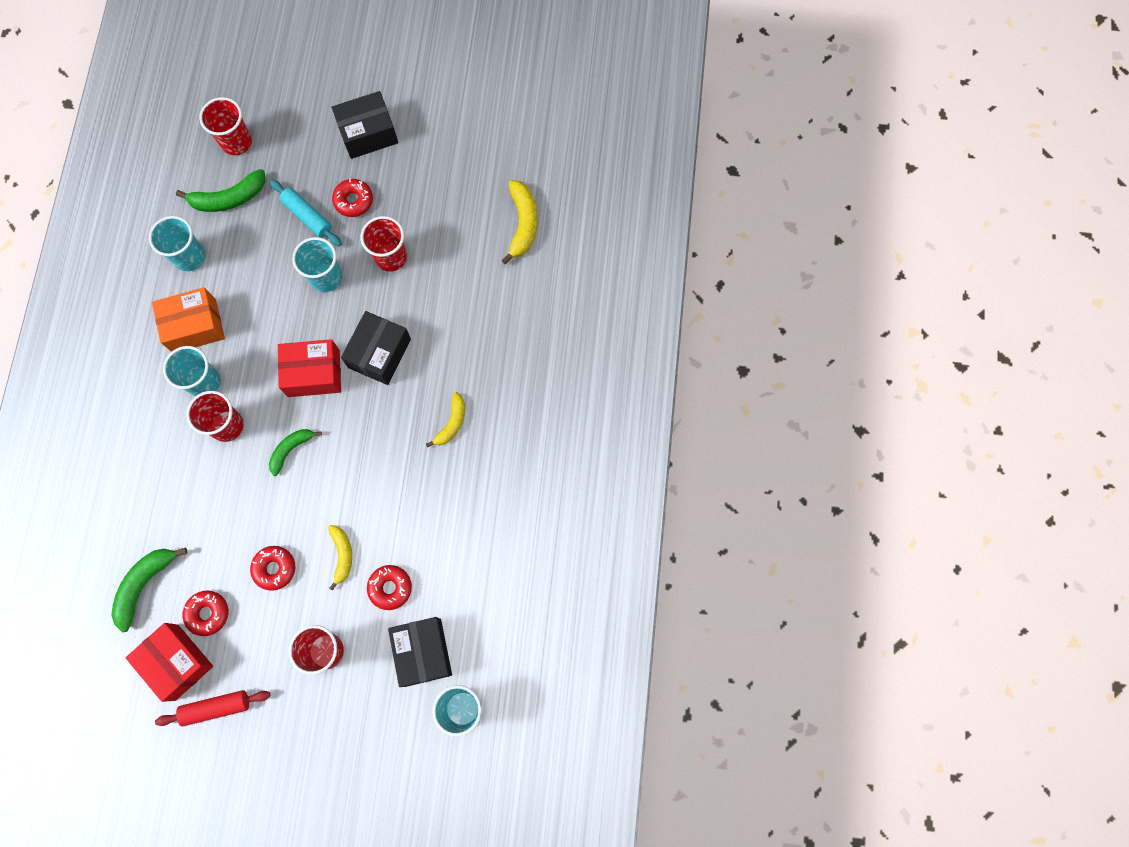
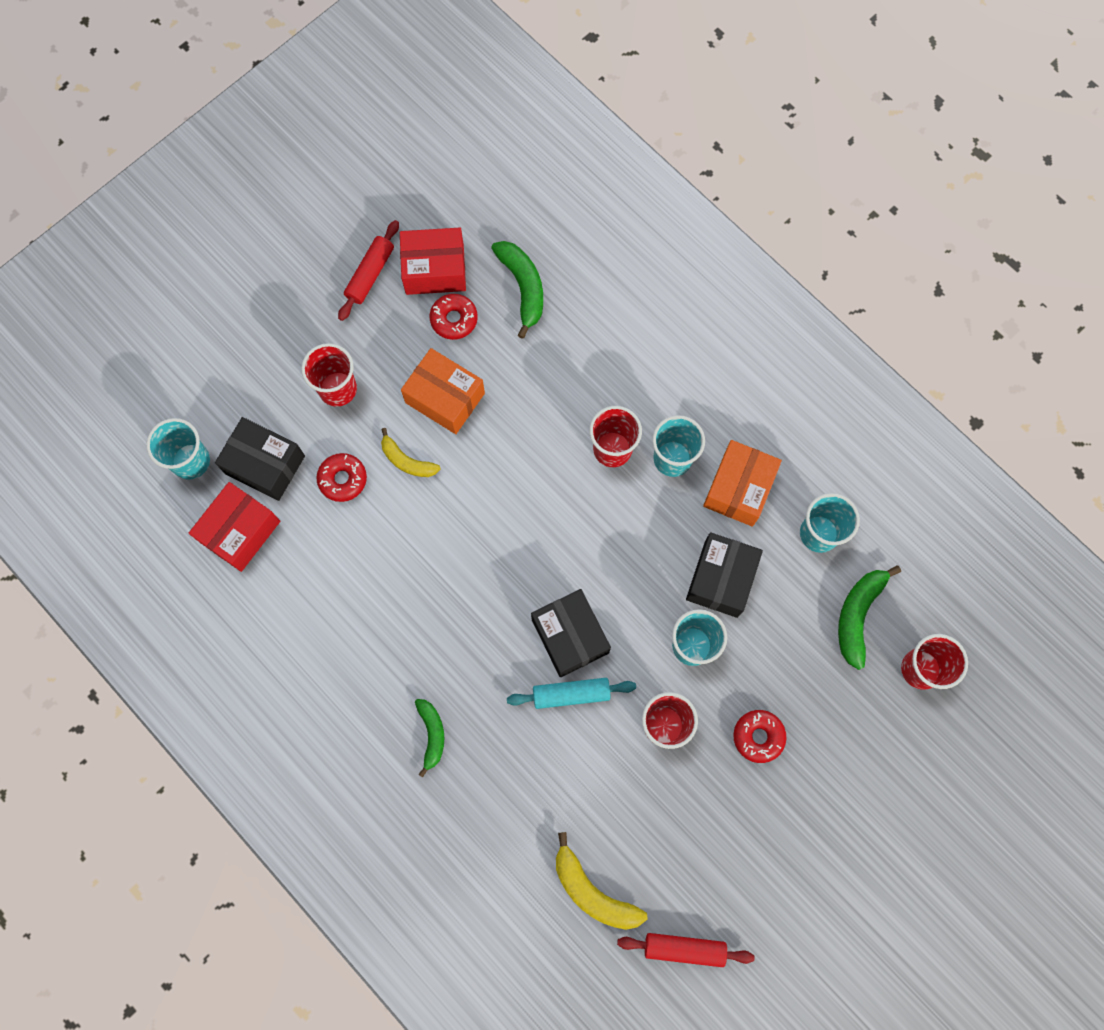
camera: 130 degrees right, 0 degrees up
red donut [250,546,295,591] -> orange box [401,348,485,434]
green banana [269,429,322,476] -> green banana moved to [415,699,444,778]
turquoise rolling pin [270,180,342,246] -> turquoise rolling pin moved to [507,678,636,709]
red box [278,339,341,397] -> red box moved to [189,482,280,572]
black box [332,91,398,159] -> black box moved to [686,532,763,618]
yellow banana [426,392,465,447] -> none
none -> red rolling pin [617,933,754,967]

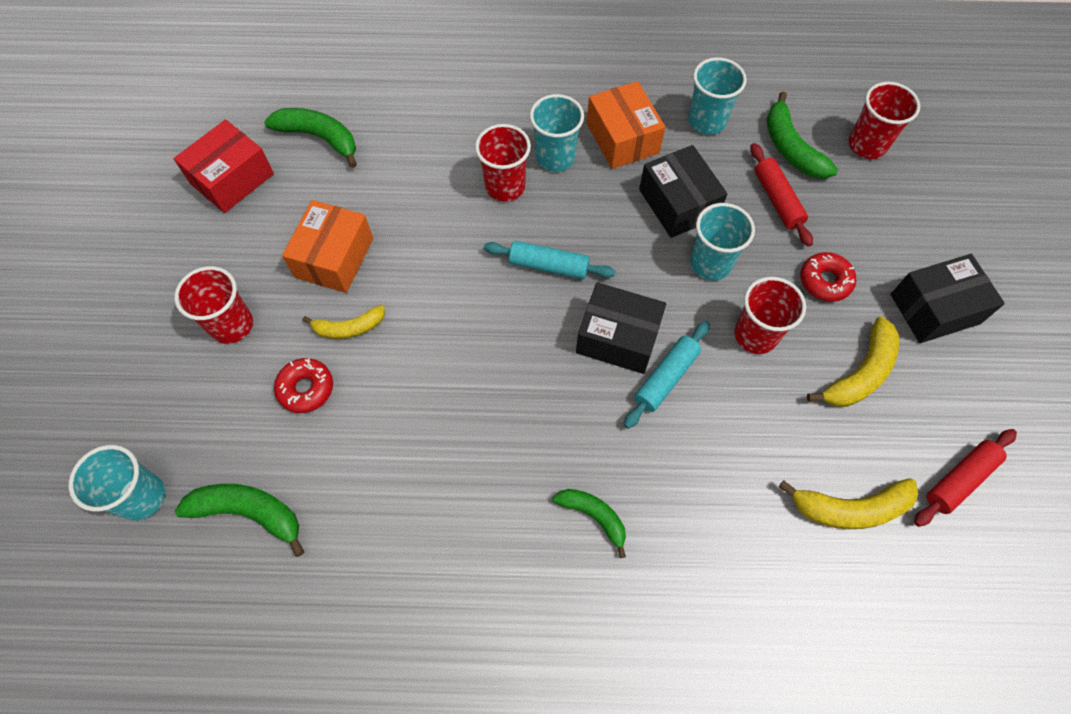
camera: 45 degrees left, 10 degrees down
red box [189,482,280,572] -> green banana [175,484,305,557]
black box [215,417,305,501] -> black box moved to [891,254,1005,343]
red rolling pin [338,220,399,321] -> red rolling pin moved to [750,143,813,247]
orange box [401,348,485,434] -> orange box turned 60 degrees counterclockwise [282,200,373,293]
red donut [430,294,478,340] -> none
none -> turquoise rolling pin [484,241,615,279]
none -> yellow banana [807,316,899,407]

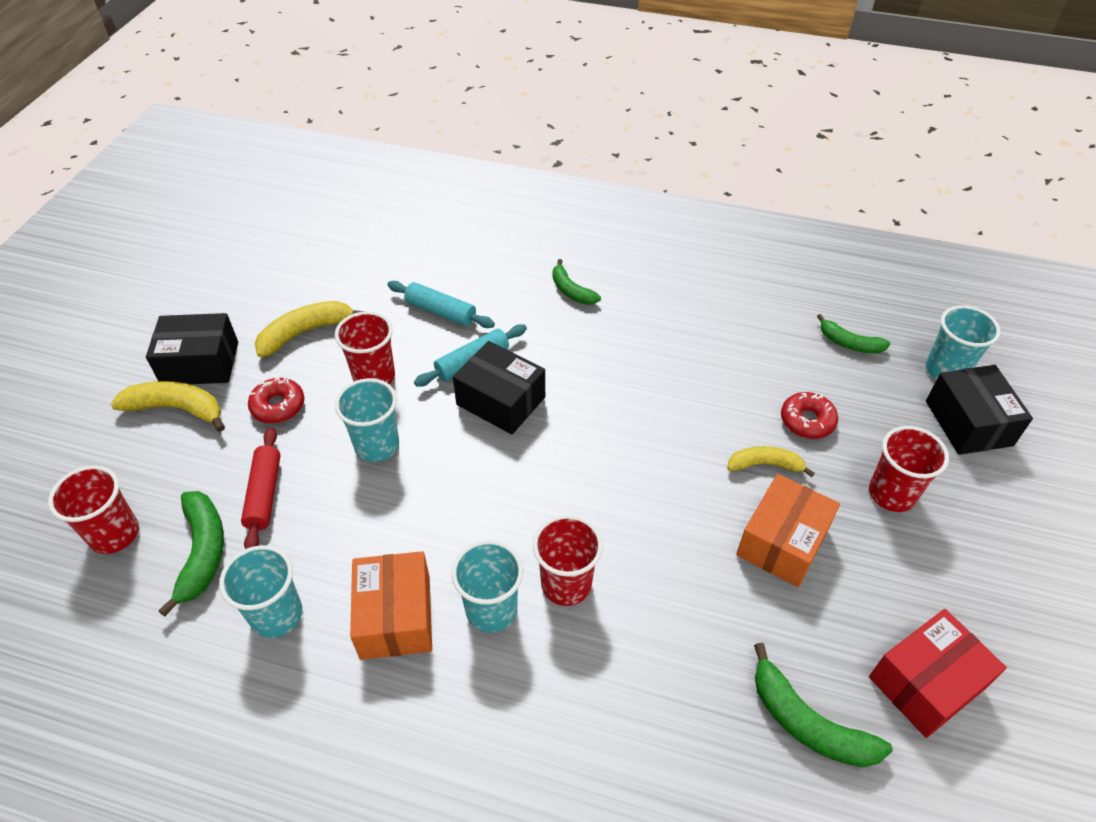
camera: 165 degrees left, 15 degrees down
green banana [175,484,305,557] -> green banana [817,314,890,353], size x0.66
turquoise rolling pin [484,241,615,279] -> turquoise rolling pin moved to [387,281,495,328]
black box [639,145,727,238] -> black box moved to [926,365,1033,455]
yellow banana [779,478,918,529] -> yellow banana moved to [111,381,225,432]
red rolling pin [914,429,1017,527] -> none

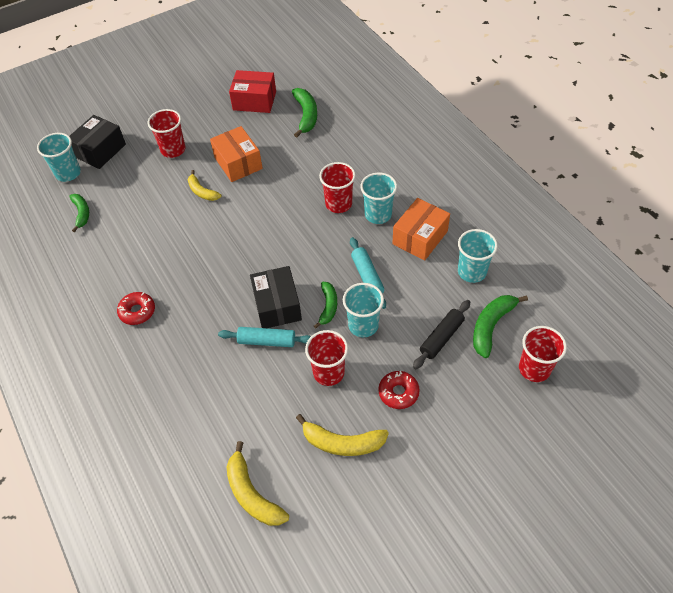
camera: 135 degrees left, 5 degrees up
yellow banana [111,381,225,432] -> yellow banana moved to [226,441,289,526]
black box [146,313,238,384] -> none
red rolling pin [241,427,281,549] -> black rolling pin [413,300,470,369]
turquoise rolling pin [387,281,495,328] -> turquoise rolling pin moved to [350,237,386,309]
green banana [553,259,601,304] -> green banana moved to [314,282,337,329]
orange box [736,474,840,587] -> orange box turned 75 degrees clockwise [210,126,263,182]
red donut [781,392,838,439] -> red donut moved to [117,292,155,325]

